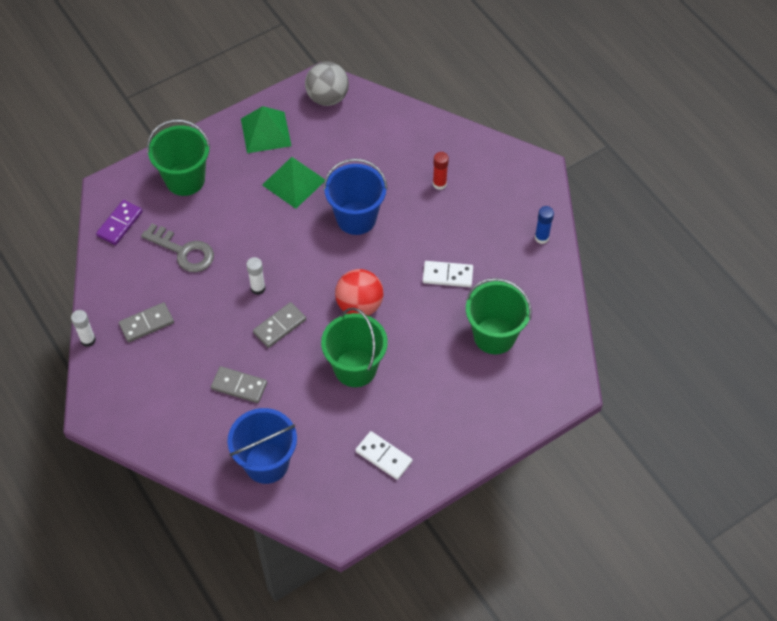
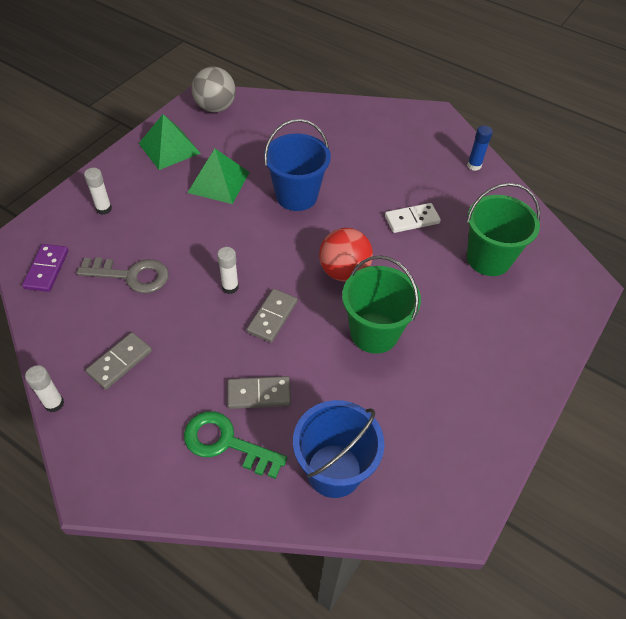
camera: 25 degrees left, 5 degrees down
green bucket [147,119,210,196] -> white glue stick [84,168,112,215]
white domino [356,431,412,480] -> none
red glue stick [433,152,449,190] -> none
none -> green key [184,411,287,479]

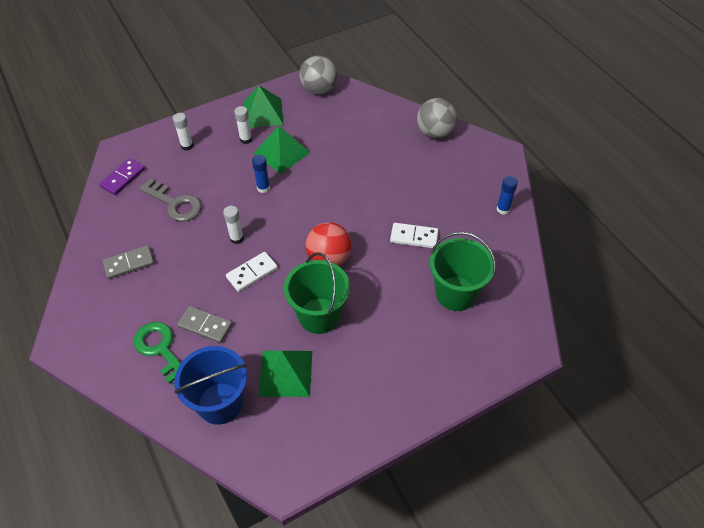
camera: 30 degrees right, 0 degrees up
white glue stick [25,365,64,412] -> white glue stick moved to [234,106,252,144]
grey domino [247,289,297,343] -> white domino [226,252,278,292]
blue bucket [264,119,331,211] -> none
none -> blue glue stick [252,155,270,193]
none -> green pyramid [258,351,312,397]
none -> grey ball [417,98,457,139]

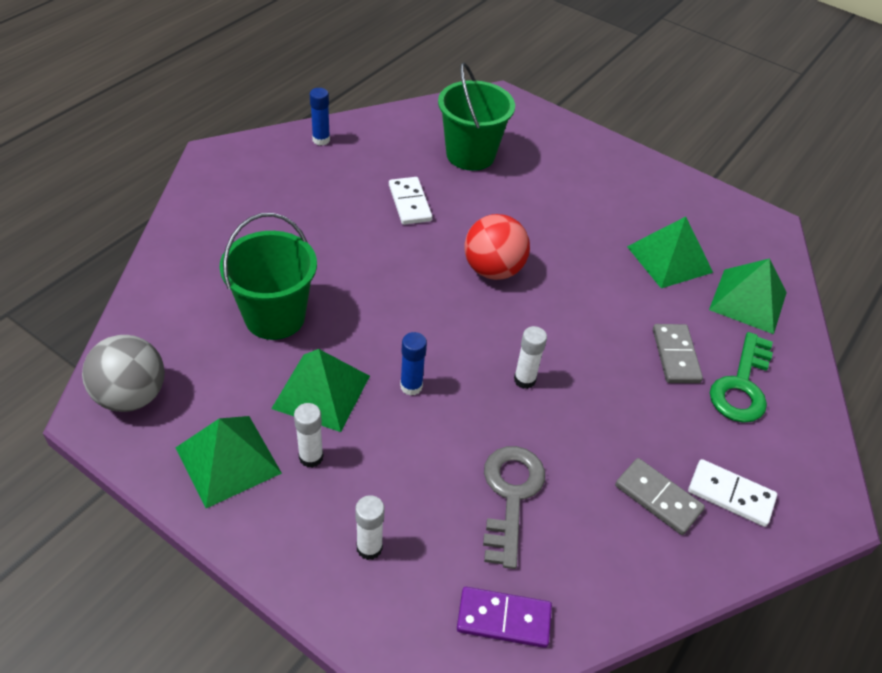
camera: 120 degrees left, 5 degrees down
blue bucket [174,346,247,425] -> green pyramid [709,258,787,334]
white domino [226,252,278,292] -> white domino moved to [688,459,777,527]
green bucket [284,252,350,334] -> green bucket moved to [220,213,317,340]
grey ball [417,98,457,139] -> none

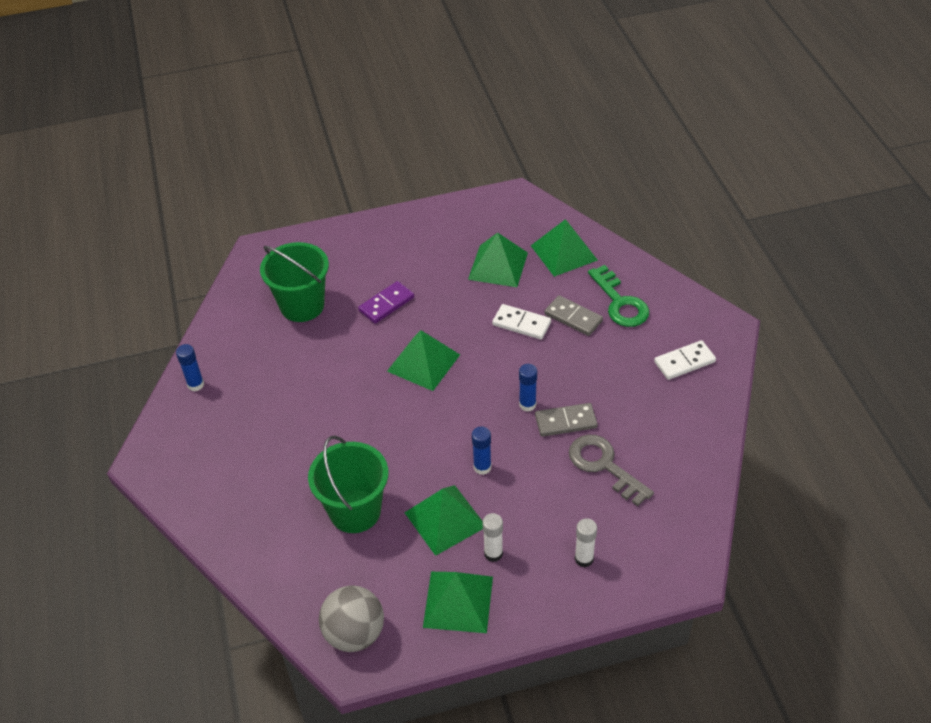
camera: 45 degrees left, 0 degrees up
white domino [389,177,432,225] -> white domino moved to [492,304,551,340]
purple domino [457,587,552,648] -> purple domino moved to [358,281,414,324]
red ball [464,214,530,280] -> green pyramid [387,330,460,391]
white glue stick [514,326,547,389] -> blue glue stick [519,364,537,412]
grey domino [615,458,705,535] -> grey domino moved to [535,403,598,437]

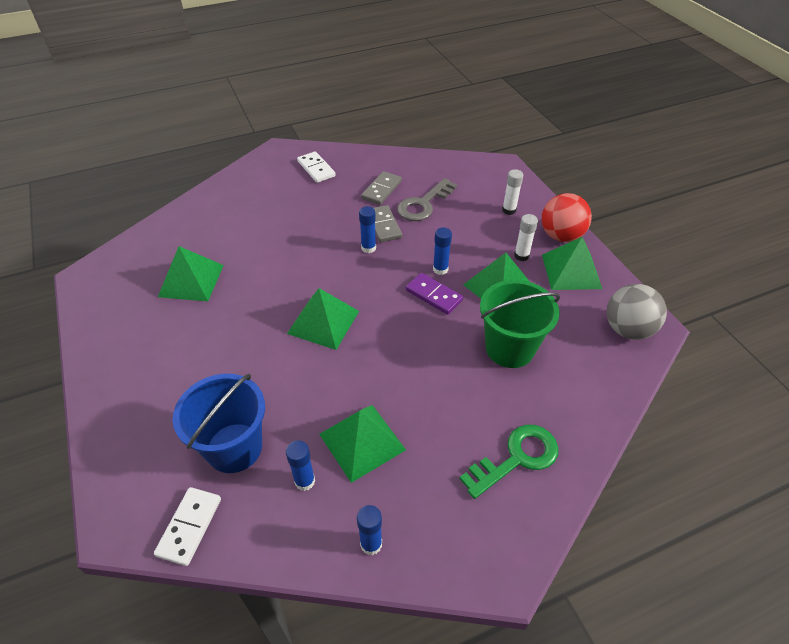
camera: 100 degrees left, 0 degrees up
green bucket [260,242,329,322] -> blue bucket [173,374,265,473]
purple domino [358,281,414,324] -> purple domino moved to [406,273,463,315]
white domino [492,304,551,340] -> white domino moved to [154,487,221,566]
green pyramid [531,219,598,277] -> green pyramid moved to [319,405,406,483]
grey domino [545,295,603,336] -> grey domino moved to [361,171,402,205]
green key [588,265,649,327] -> green key moved to [460,425,558,499]
none -> blue glue stick [286,440,315,491]
none -> red ball [542,193,592,242]

